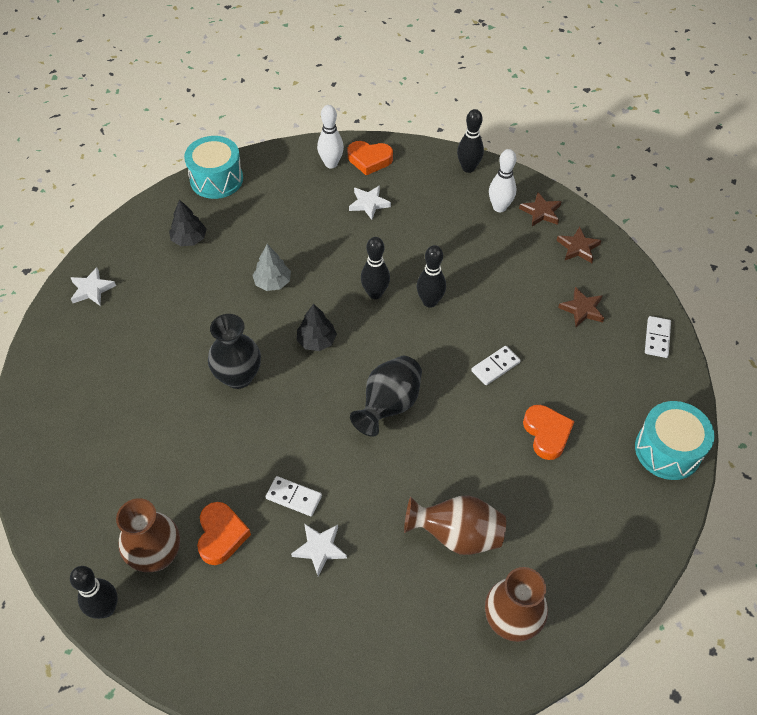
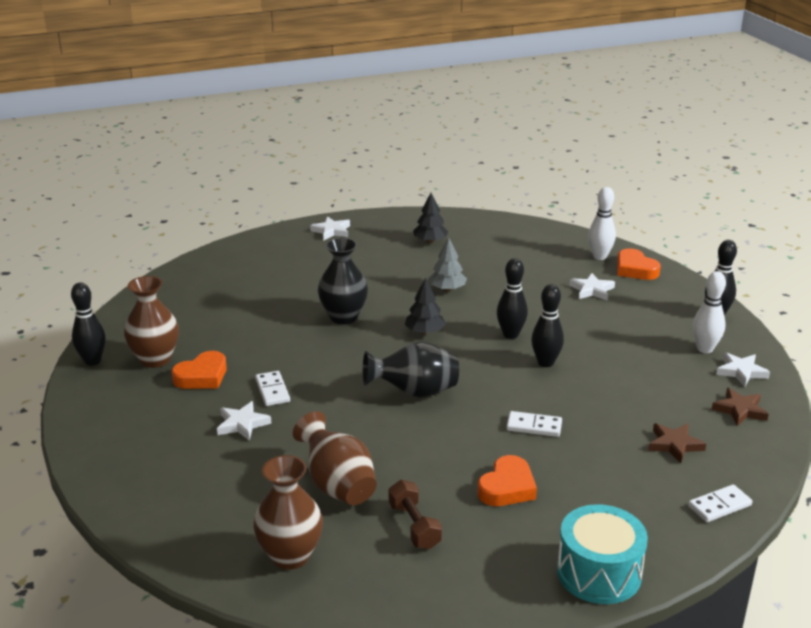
camera: 50 degrees right, 25 degrees down
turquoise drum [184,136,243,199] -> none
brown star [519,192,562,226] -> white star [716,352,770,387]
none -> brown dumbbell [389,480,442,549]

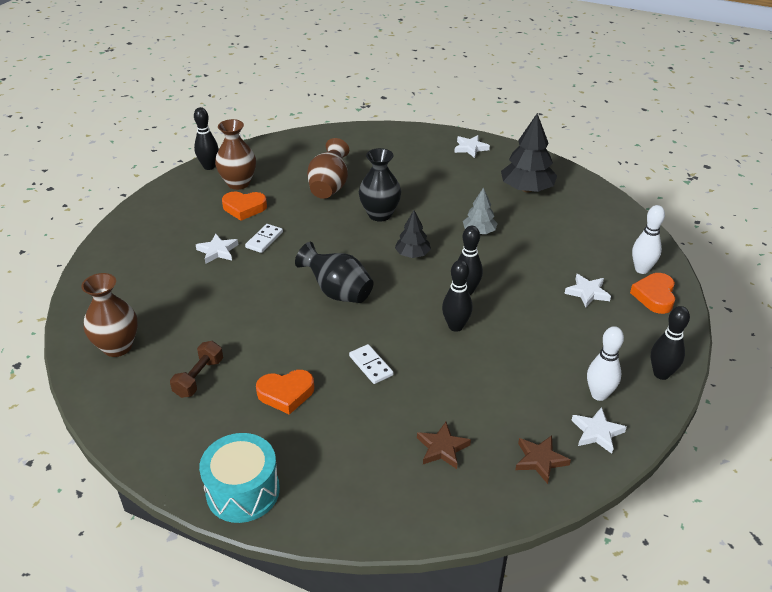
camera: 45 degrees right, 10 degrees up
brown vase [293,411,377,505] -> brown vase moved to [307,138,349,199]
black tree [413,193,448,243] -> black tree [501,113,557,192], size x1.72
white domino [688,484,753,522] -> none

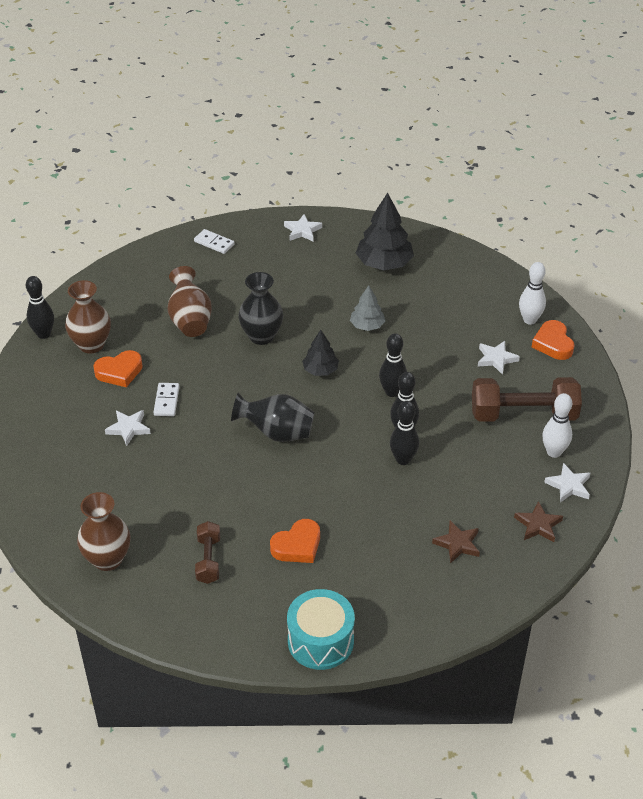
camera: 25 degrees left, 5 degrees up
white domino [349,344,393,384] -> white domino moved to [194,229,235,254]
black bowling pin [651,306,690,380] -> black bowling pin moved to [390,401,419,465]
none -> brown dumbbell [472,377,582,422]

